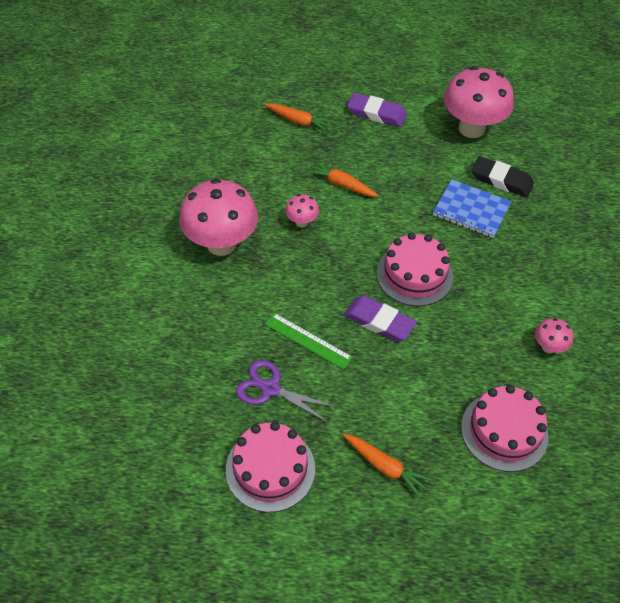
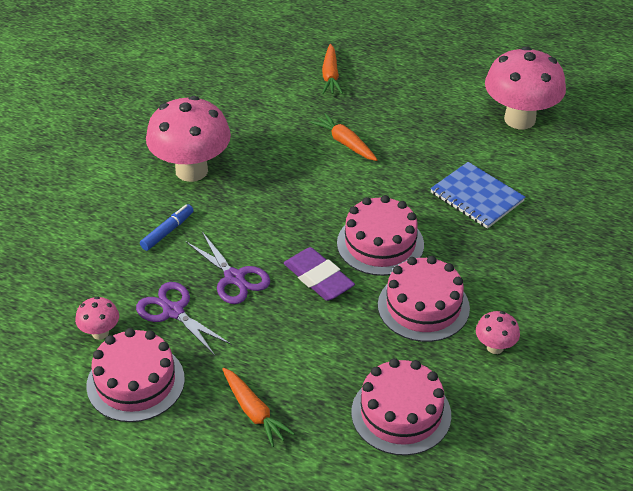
camera: 20 degrees right, 10 degrees down
orange carrot [264,103,334,133] -> orange carrot turned 45 degrees clockwise [322,44,343,94]
green ruler [265,313,353,369] -> purple scissors [185,232,270,304]
pink mushroom [285,194,319,228] -> pink mushroom moved to [75,296,119,340]
purple eraser [347,93,407,127] -> none
black eraser [471,156,534,197] -> none
none -> blue marker [140,204,194,251]
none -> pink cake [378,256,470,342]

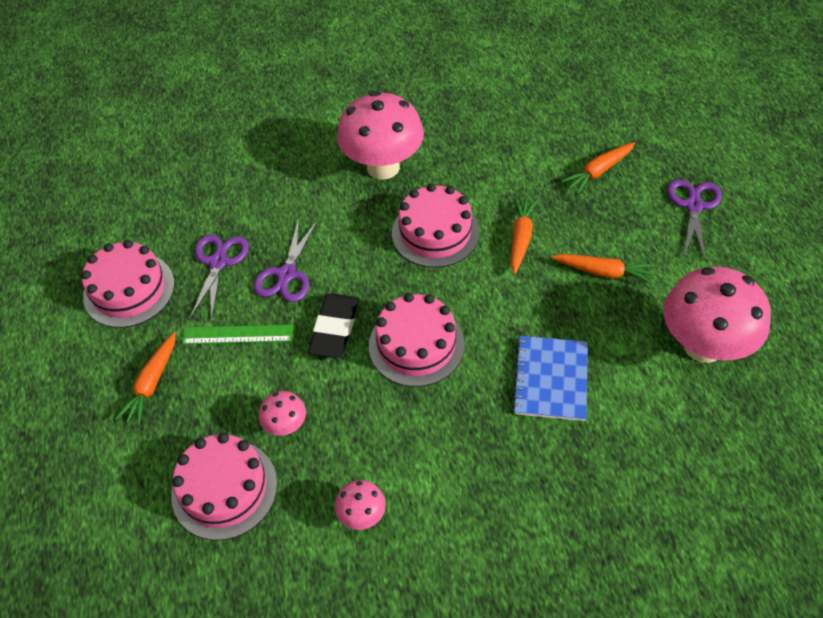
camera: 55 degrees right, 10 degrees up
pink mushroom [75,296,119,340] -> pink mushroom moved to [259,391,306,436]
blue marker [140,204,194,251] -> none
purple eraser [284,247,355,301] -> black eraser [308,293,359,358]
pink cake [378,256,470,342] -> pink cake moved to [392,183,480,268]
none -> green ruler [182,325,293,344]
none -> orange carrot [551,254,654,284]
none -> purple scissors [667,179,722,261]

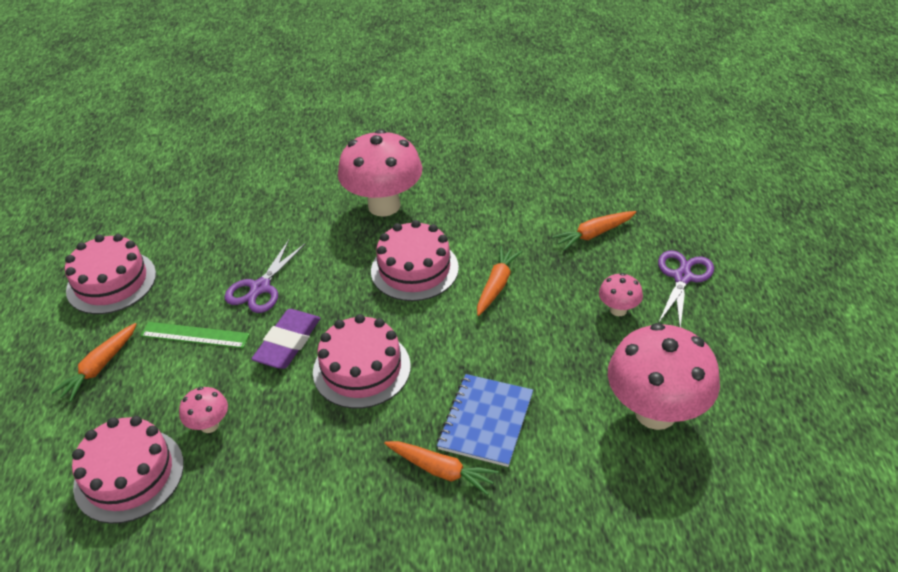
camera: 10 degrees right, 10 degrees down
purple scissors [190,235,249,321] -> none
black eraser [308,293,359,358] -> purple eraser [252,309,320,369]
pink mushroom [335,480,386,530] -> pink mushroom moved to [599,273,643,316]
orange carrot [551,254,654,284] -> orange carrot moved to [384,441,499,495]

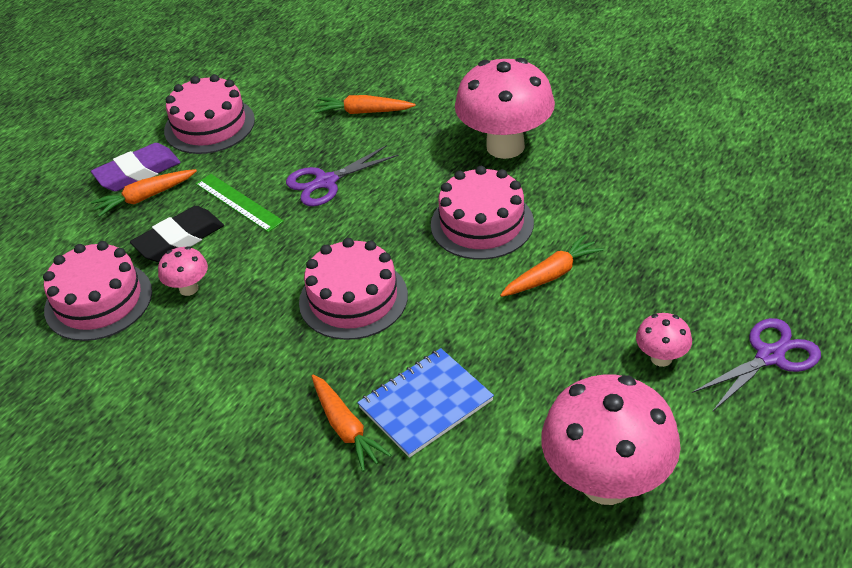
camera: 35 degrees right, 0 degrees up
purple eraser [252,309,320,369] -> purple eraser moved to [91,143,181,192]
orange carrot [552,211,636,251] -> orange carrot moved to [315,95,416,114]
none -> black eraser [130,206,224,262]

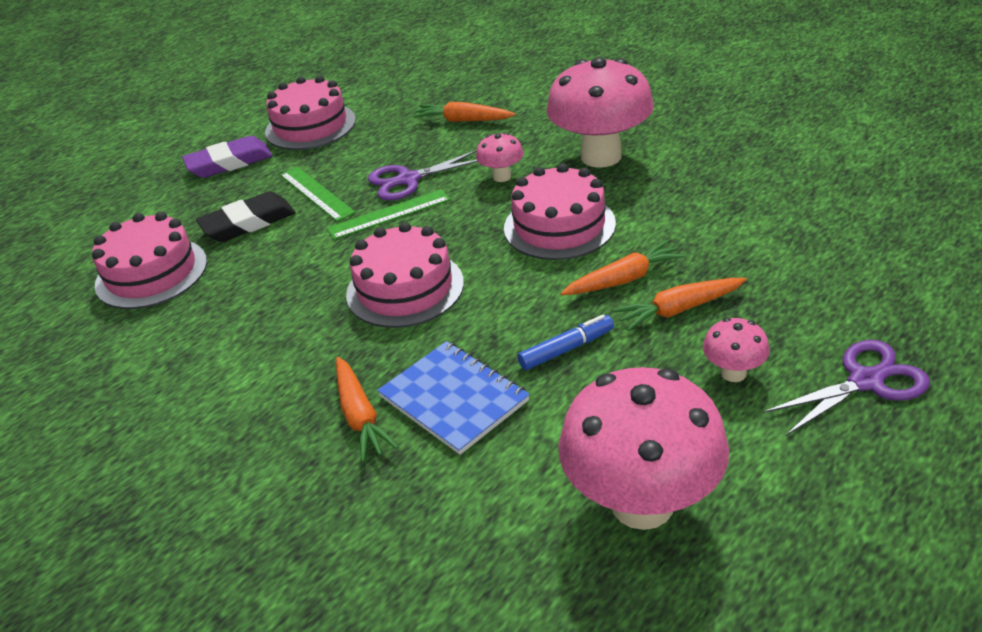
camera: 10 degrees right, 5 degrees down
orange carrot [91,169,197,217] -> orange carrot moved to [613,278,747,331]
pink mushroom [158,246,208,296] -> pink mushroom moved to [476,132,524,182]
blue notebook [357,348,494,458] -> blue notebook turned 75 degrees clockwise [377,341,530,455]
none -> green ruler [327,189,450,240]
none -> blue marker [518,315,614,370]

